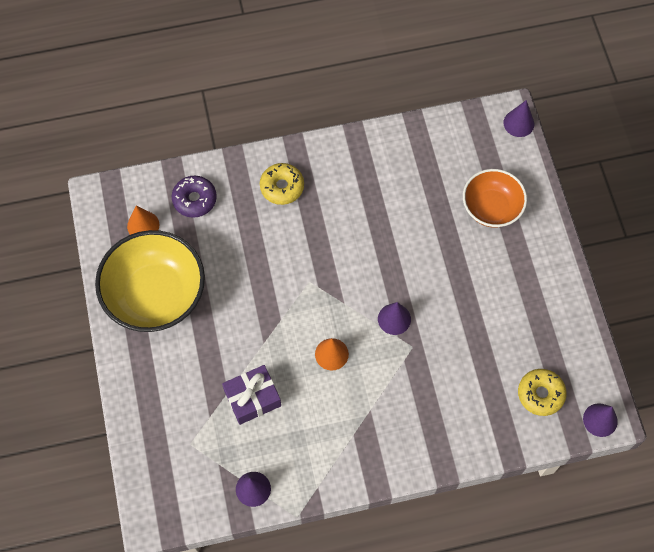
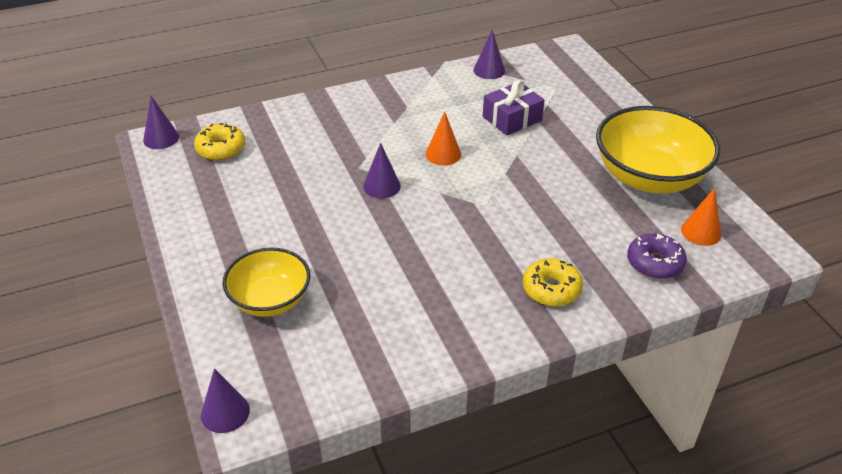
camera: 170 degrees right, 25 degrees down
orange bowl [463,169,527,228] -> yellow bowl [222,247,310,317]

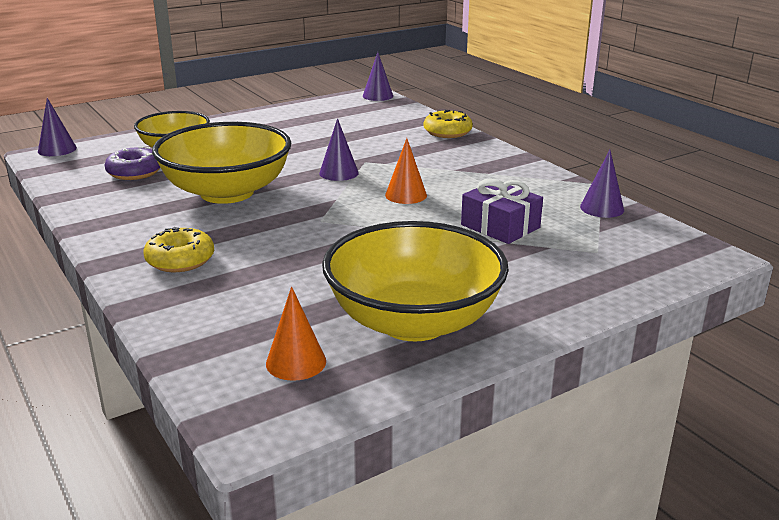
camera: 80 degrees right, 15 degrees down
yellow donut [194,123,245,161] -> yellow donut moved to [424,109,473,138]
purple donut [627,233,687,279] -> purple donut moved to [105,147,160,180]
none -> yellow bowl [152,122,291,204]

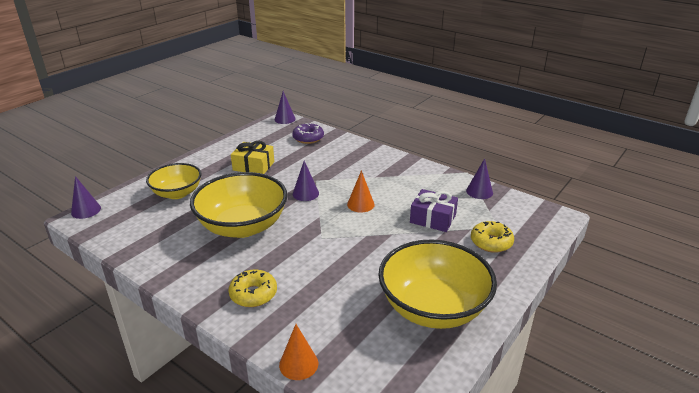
camera: 20 degrees left, 5 degrees up
purple donut [105,147,160,180] -> purple donut moved to [292,123,324,144]
orange cone [266,287,326,381] -> orange cone moved to [279,324,318,380]
yellow donut [424,109,473,138] -> yellow donut moved to [471,221,514,253]
none -> yellow gift [231,141,274,174]

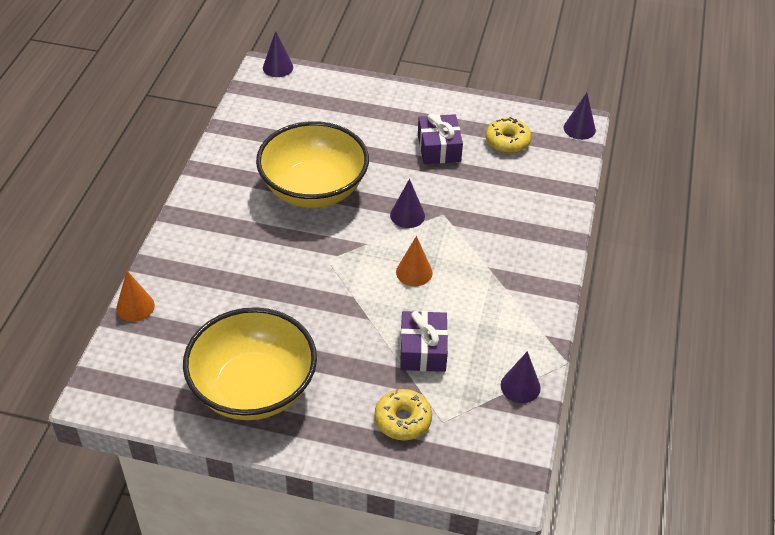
camera: 65 degrees right, 15 degrees up
yellow bowl [146,163,202,199] -> none
yellow donut [229,270,277,307] -> yellow donut moved to [486,117,532,153]
yellow gift [231,141,274,174] -> purple gift [418,113,463,164]
purple donut [292,123,324,144] -> none

